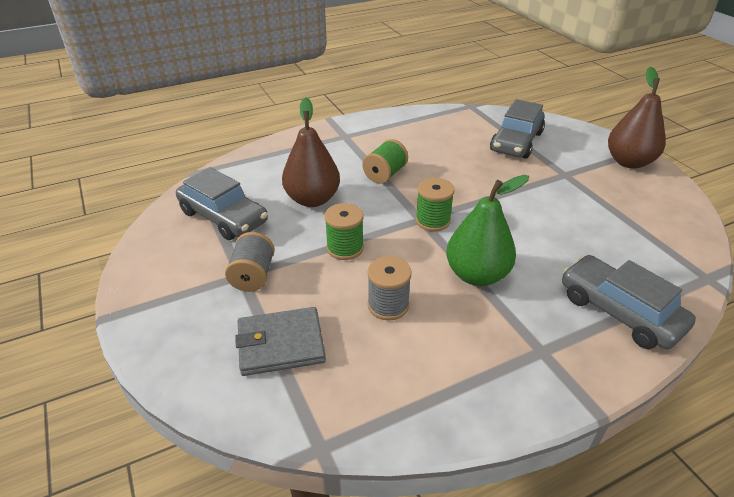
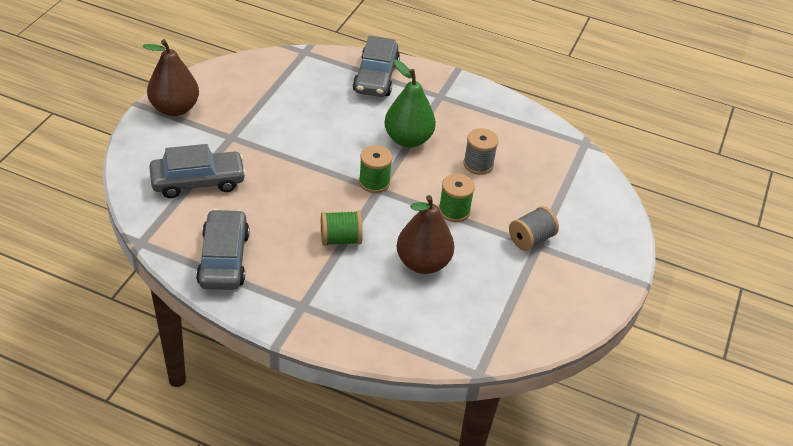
camera: 135 degrees left, 5 degrees up
grey car [176,167,268,240] -> grey car moved to [196,209,250,290]
grey wallet [235,307,326,376] -> none

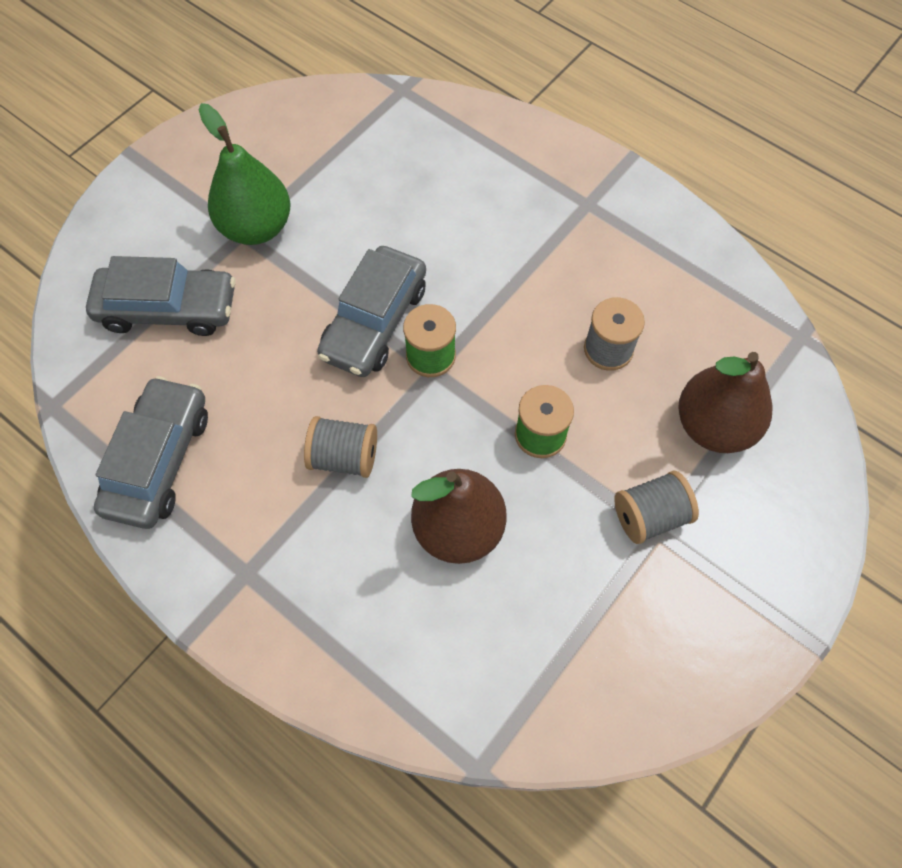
camera: 20 degrees right, 20 degrees up
brown pear [143,39,199,116] -> brown pear moved to [678,352,772,453]
green spool [321,211,363,246] -> grey spool [304,416,377,478]
grey car [353,35,400,97] -> grey car moved to [317,246,426,377]
green pear [384,60,436,147] -> green pear moved to [199,103,291,245]

